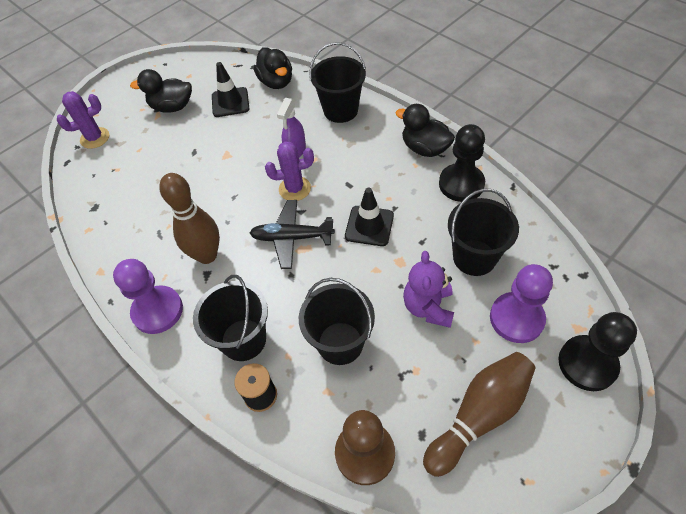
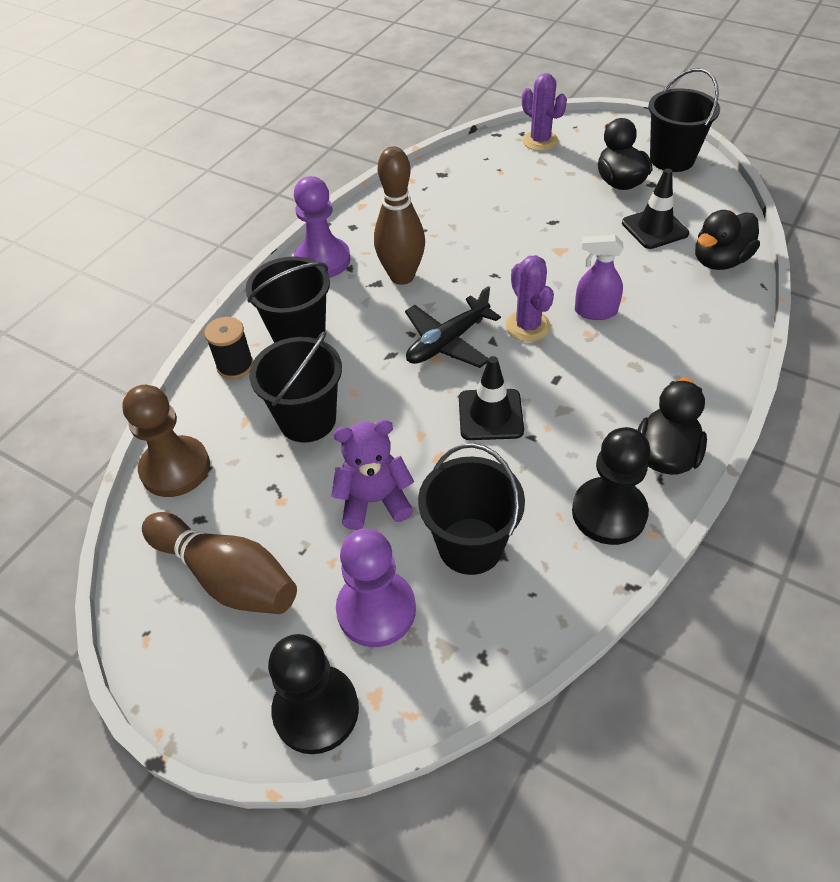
camera: 75 degrees right, 5 degrees down
black plane [250,200,335,269] -> black plane turned 120 degrees counterclockwise [405,286,501,368]
black bucket [309,42,366,123] -> black bucket moved to [648,68,720,172]

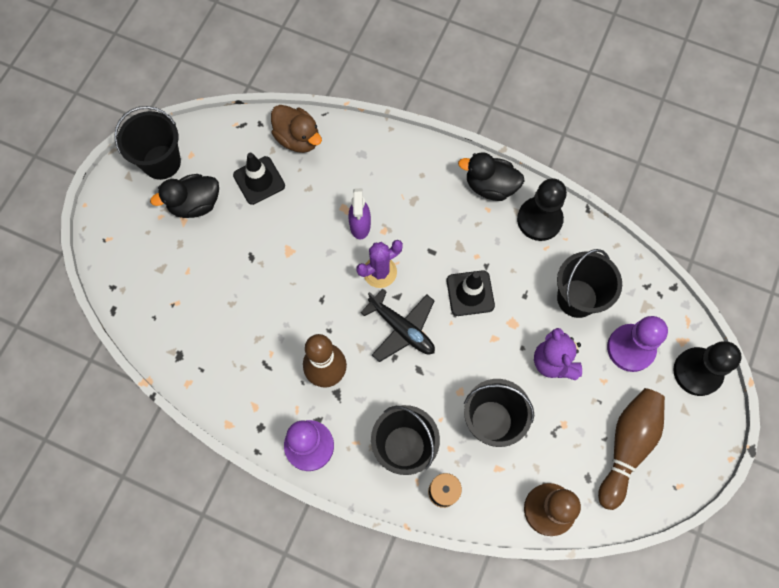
camera: 100 degrees left, 20 degrees up
purple cactus [522,73,567,151] -> none
black duck [695,210,760,270] -> brown duck [271,105,322,153]

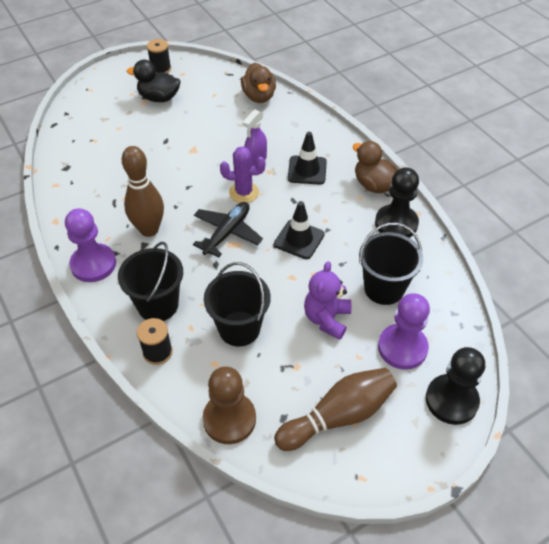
camera: 35 degrees right, 20 degrees down
black bucket [114,106,181,180] -> black spool [147,39,171,73]
black traffic cone [233,153,285,205] -> black traffic cone moved to [288,132,327,185]
black plane [361,289,435,362] -> black plane turned 135 degrees counterclockwise [193,202,263,258]
black duck [458,152,524,201] -> brown duck [353,141,399,193]

